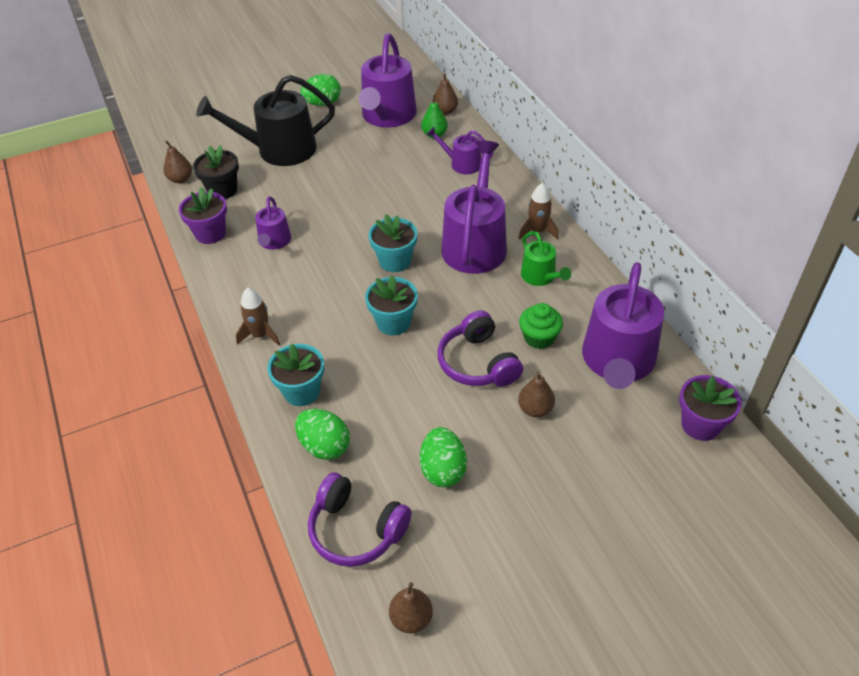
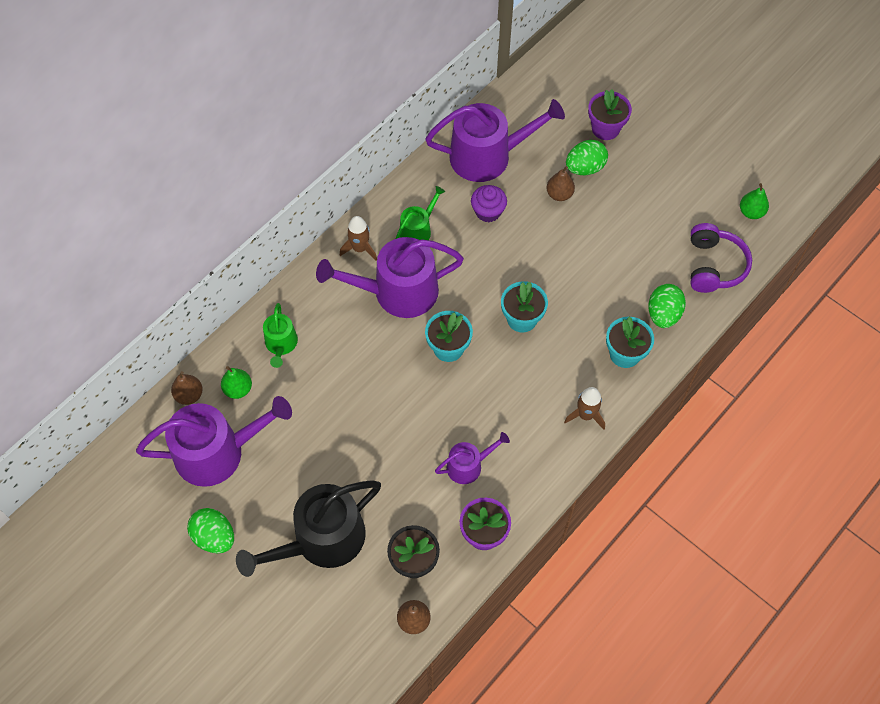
camera: 115 degrees left, 15 degrees up
black watering can [196,75,335,166] -> black watering can turned 90 degrees clockwise [236,480,381,577]
brown pear [389,582,433,634] -> green pear [740,183,769,219]
green egg [420,427,467,487] -> green egg moved to [566,140,608,175]
purple watering can [427,127,493,174] -> green watering can [263,303,298,368]
purple headphones [437,310,523,387] -> none
green cupcake [519,303,563,349] -> purple cupcake [471,185,507,222]
purple flower pot [679,375,742,441] -> purple flower pot moved to [588,90,632,140]

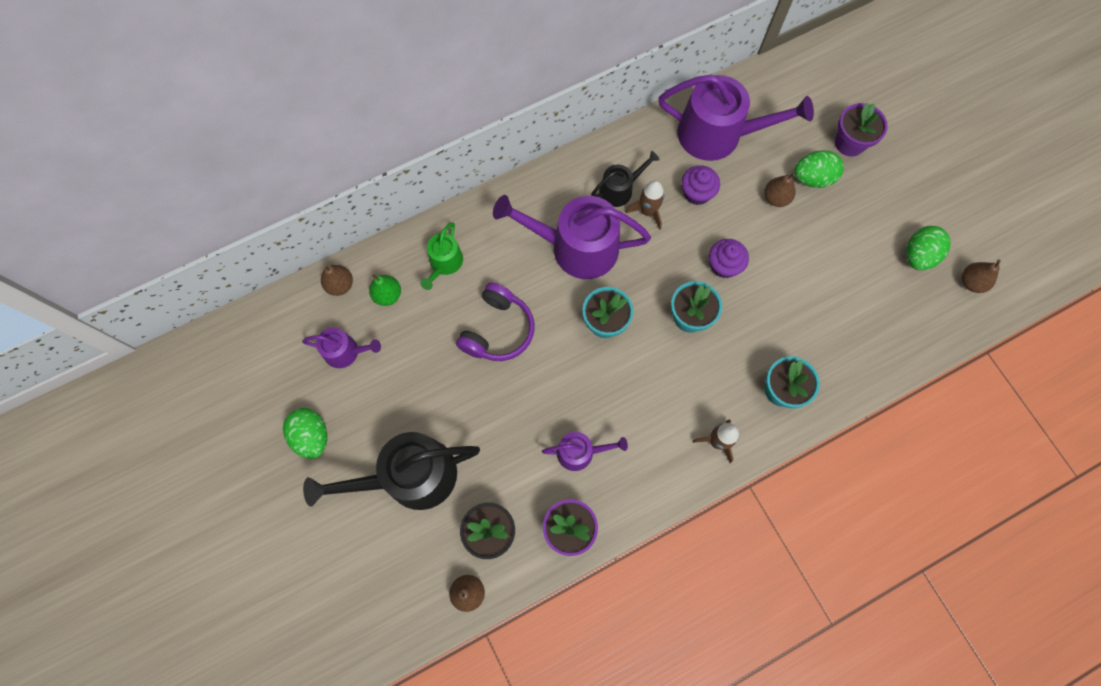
camera: 20 degrees right, 10 degrees up
purple watering can [136,396,292,487] -> purple watering can [302,328,381,368], size x0.51
brown rocket [340,216,377,261] -> brown rocket moved to [625,180,664,230]
green watering can [396,186,445,240] -> black watering can [591,151,659,207]
green egg [649,284,686,328] -> green egg moved to [906,226,951,270]
purple headphones [691,223,752,293] -> purple headphones moved to [456,282,535,361]
green pear [740,183,769,219] -> brown pear [962,260,1001,293]
none -> purple cupcake [709,239,749,278]

